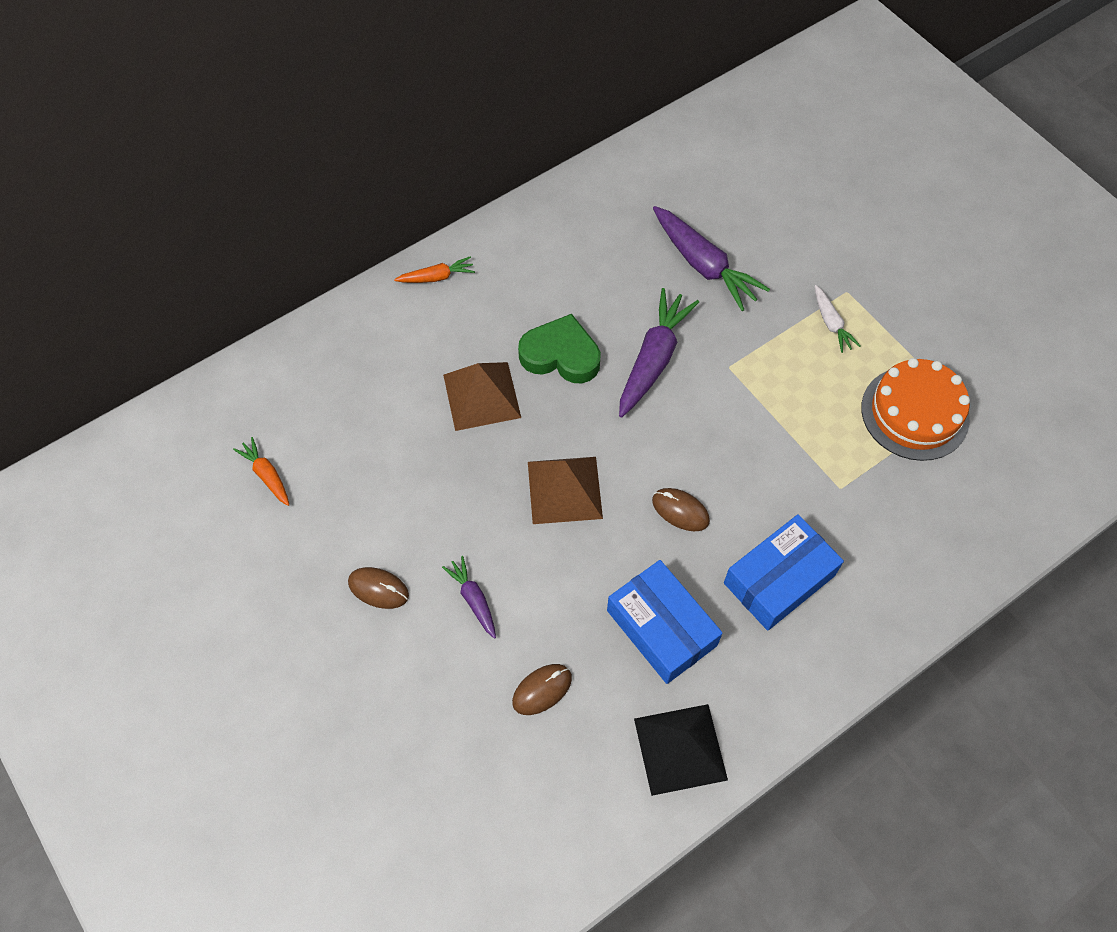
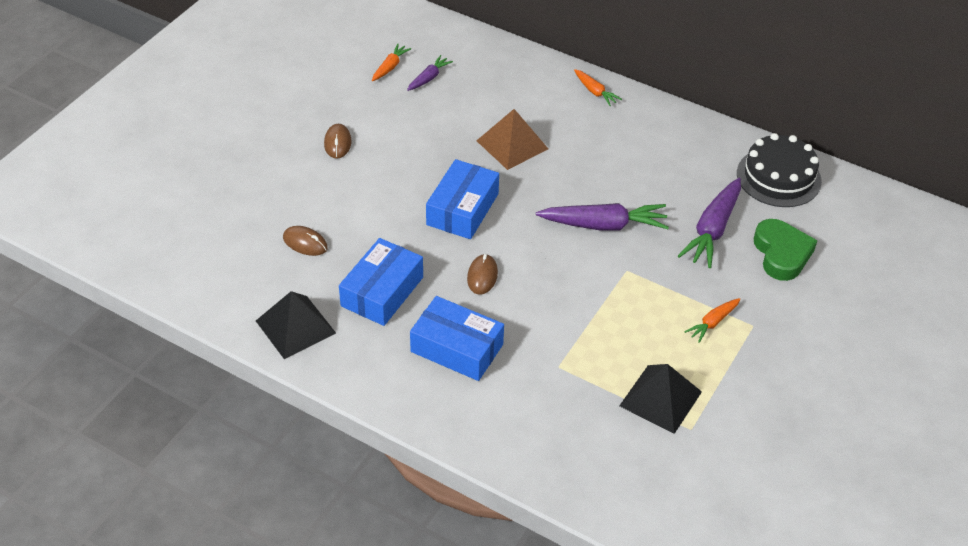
camera: 65 degrees right, 15 degrees down
purple carrot [442,556,496,639] -> purple carrot moved to [407,55,453,91]
green heart [518,314,601,383] -> green heart moved to [754,219,817,281]
brown pyramid [528,457,603,524] -> blue box [426,159,499,239]
white carrot [815,285,860,353] -> orange carrot [684,298,740,343]
orange cake [861,358,970,461] -> black pyramid [619,364,702,434]
none -> black cake [737,133,822,207]

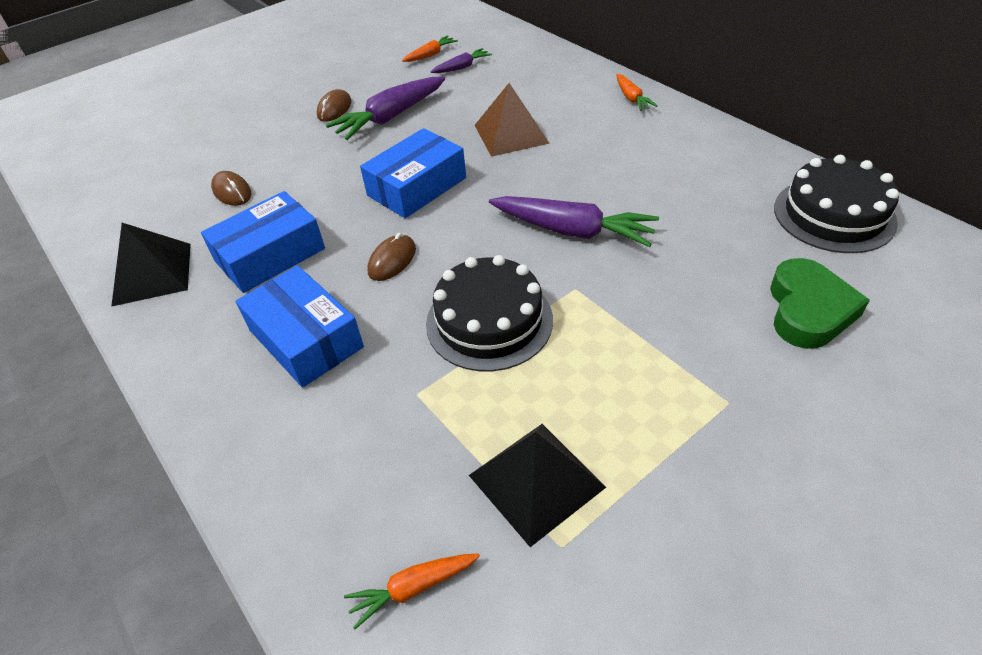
camera: 25 degrees right, 0 degrees up
purple carrot [678,178,741,268] -> purple carrot moved to [326,77,445,140]
orange carrot [684,298,740,343] -> orange carrot moved to [344,554,480,630]
none -> black cake [426,255,553,371]

